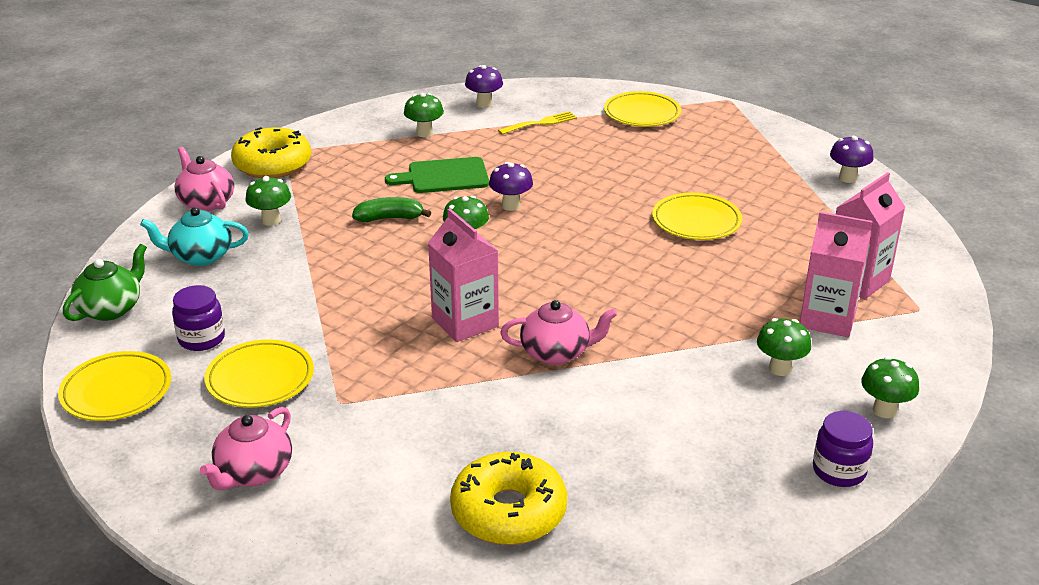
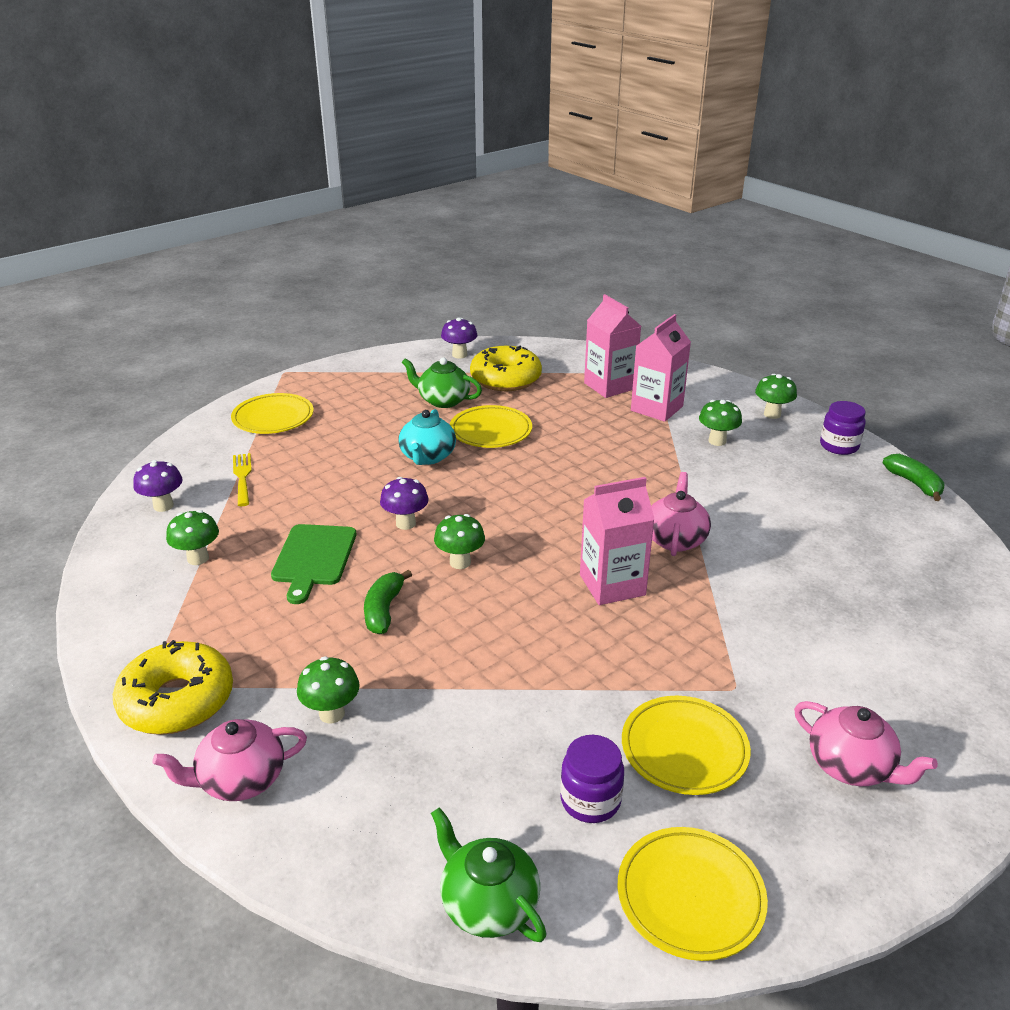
camera: 75 degrees left, 0 degrees up
turquoise teapot [140,207,249,266] -> turquoise teapot moved to [398,409,456,465]
yellow donut [450,452,567,545] -> yellow donut moved to [470,346,542,391]
none -> green teapot [402,358,482,408]
none -> green banana [883,454,945,501]

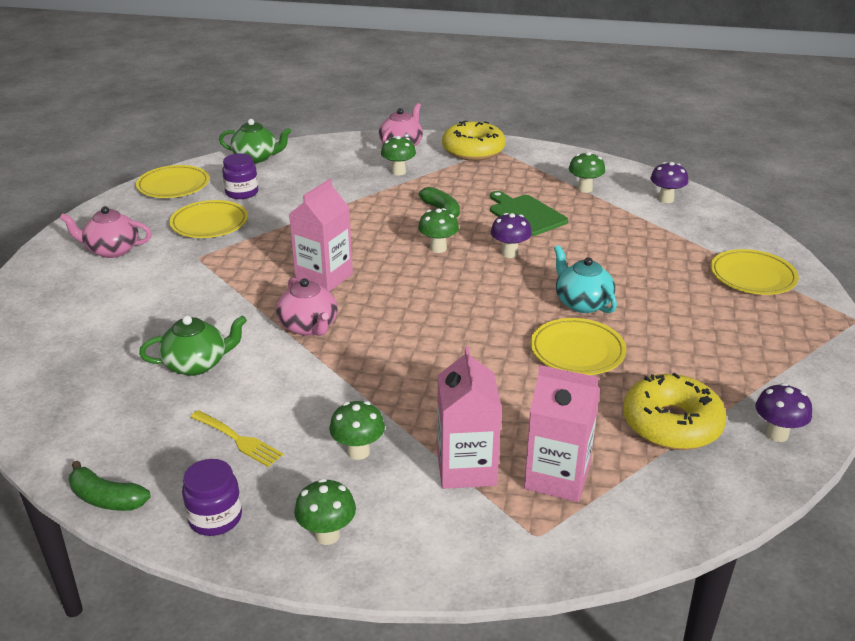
camera: 140 degrees right, 0 degrees up
yellow fork [233,453,252,506] -> yellow fork moved to [190,410,283,467]
green teapot [402,358,482,408] -> green teapot moved to [139,315,247,376]

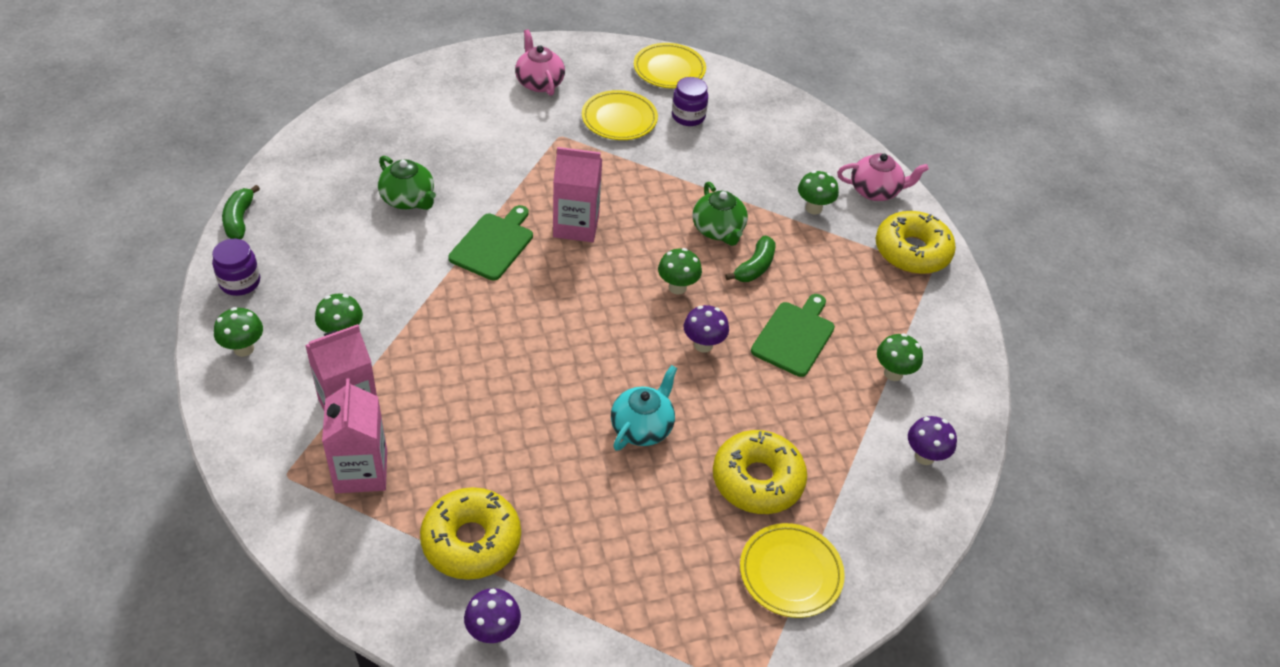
camera: 60 degrees right, 15 degrees up
yellow fork [190,410,283,467] -> none
green teapot [219,119,291,163] -> green teapot moved to [693,182,748,246]
pink teapot [276,278,338,336] -> green cutting board [448,205,533,280]
yellow plate [531,318,627,375] -> none
none -> yellow donut [713,430,807,514]

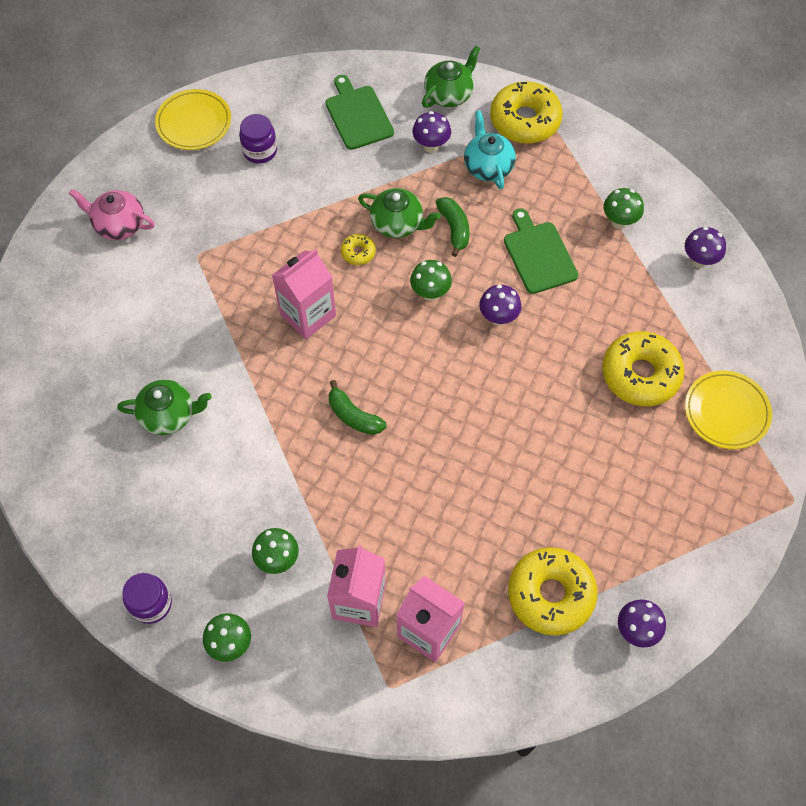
camera: 45 degrees left, 15 degrees up
green banana [222,185,260,239] -> green banana moved to [329,380,386,435]
green cutting board [448,205,533,280] -> green cutting board moved to [326,75,394,150]
yellow plate [582,90,658,140] -> none
turquoise teapot [611,365,677,451] -> turquoise teapot moved to [464,110,516,189]
green mushroom [798,171,839,215] -> purple mushroom [412,111,451,153]
pink teapot [837,153,929,201] -> green teapot [422,46,481,108]
none -> yellow donut [341,234,376,265]

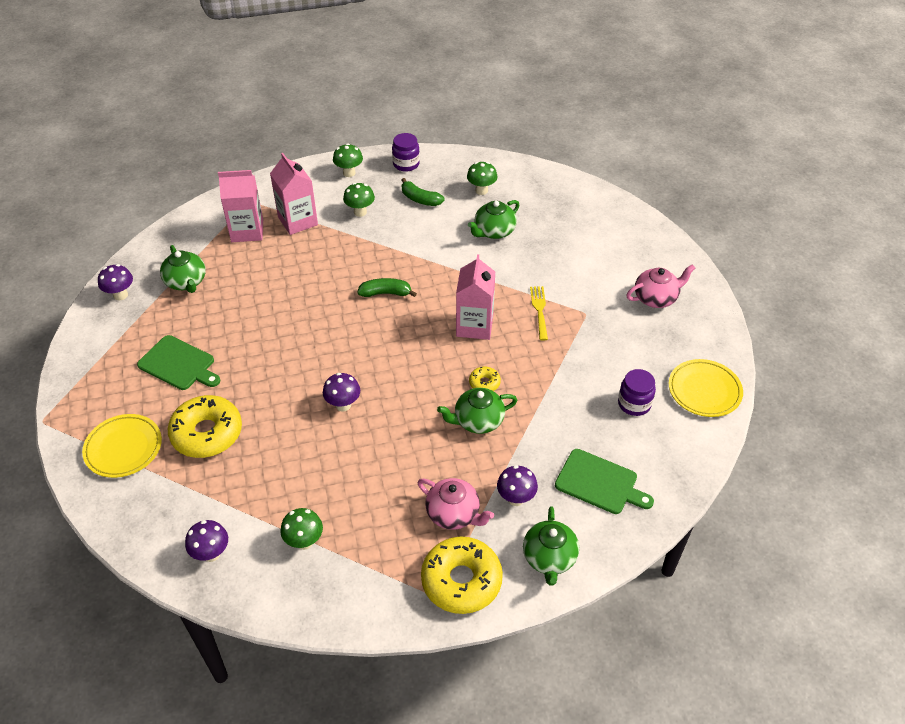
camera: 140 degrees right, 15 degrees down
green mushroom [410,260,452,301] -> green mushroom moved to [467,162,497,195]
green banana [436,197,469,257] -> green banana moved to [402,178,445,206]
turquoise teapot [464,110,516,189] -> pink teapot [418,478,494,530]
green cutting board [504,208,578,294] -> green cutting board moved to [137,335,220,390]
yellow donut [508,547,598,636] -> green teapot [160,245,206,293]
none -> yellow fork [530,286,548,340]

